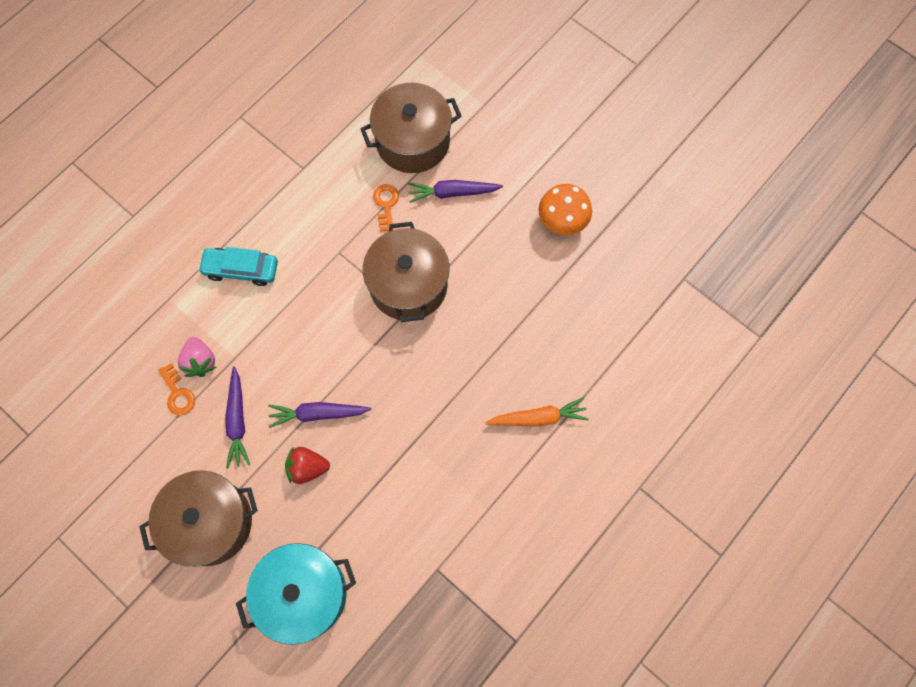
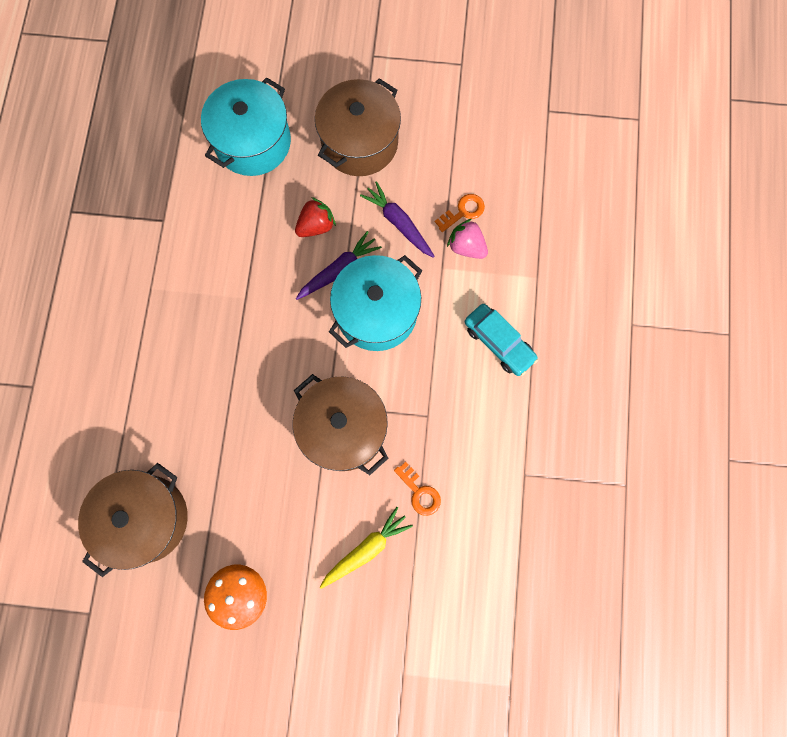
camera: 145 degrees right, 5 degrees up
orange key [159,363,195,415] -> orange key turned 120 degrees clockwise [435,194,485,232]
turquoise car [198,247,278,286] -> turquoise car turned 75 degrees clockwise [465,304,538,376]
brown pot [360,83,462,173] -> brown pot moved to [78,463,188,577]
purple carrot [408,180,503,203] -> yellow carrot [320,507,413,589]
orange carrot [485,397,589,427] -> none
none -> turquoise pot [329,255,422,351]

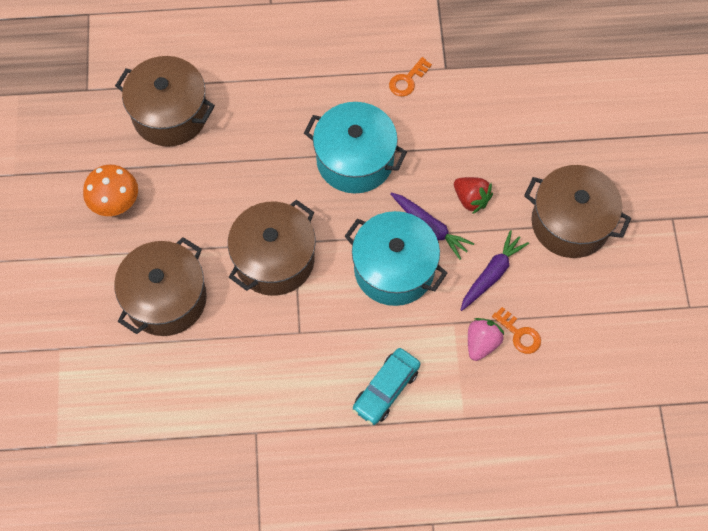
camera: 80 degrees right, 10 degrees down
turquoise pot [201,77,291,176] -> turquoise pot moved to [304,102,407,194]
yellow carrot [320,507,413,589] -> brown pot [114,237,207,336]
orange key [394,461,441,516] -> orange key moved to [389,57,432,97]

